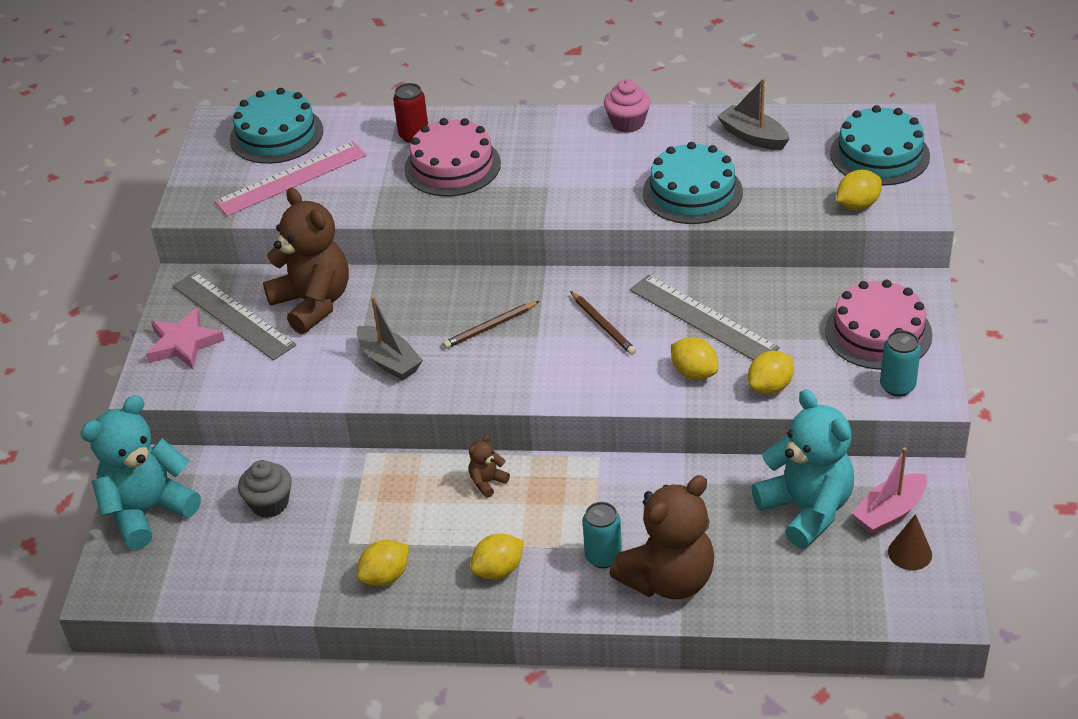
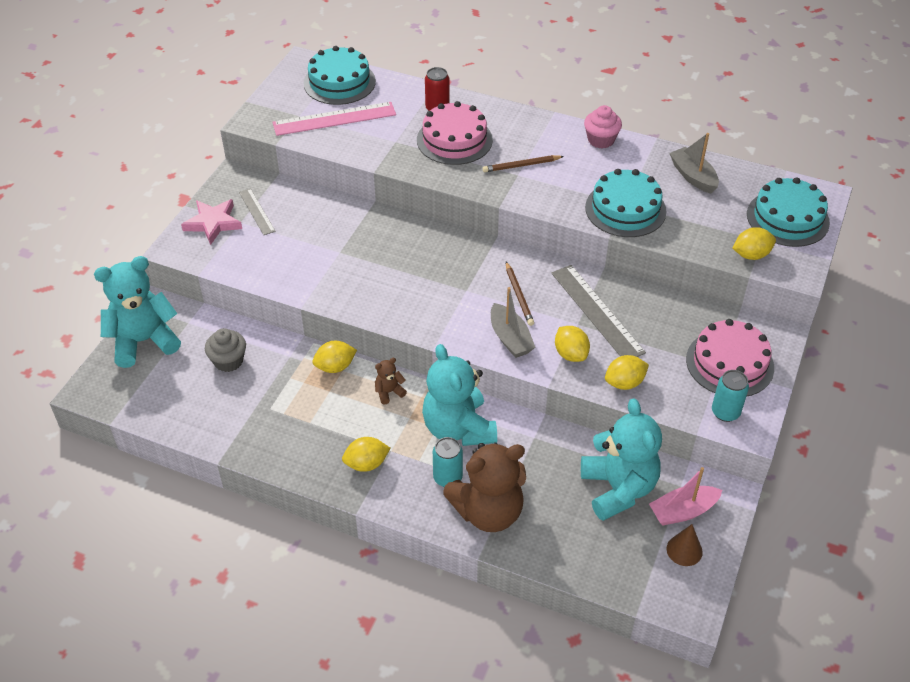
camera: 15 degrees right, 5 degrees up
grey ruler [173,272,296,361] -> grey ruler [239,188,275,235], size x0.56
brown teddy bear [263,188,349,334] -> none
grey boat [357,296,423,380] -> grey boat moved to [491,287,535,358]
yellow lemon [357,540,409,586] -> yellow lemon moved to [312,341,357,373]
brown pencil [443,301,540,349] -> brown pencil moved to [483,155,564,172]
none -> turquoise teddy bear [422,344,497,446]

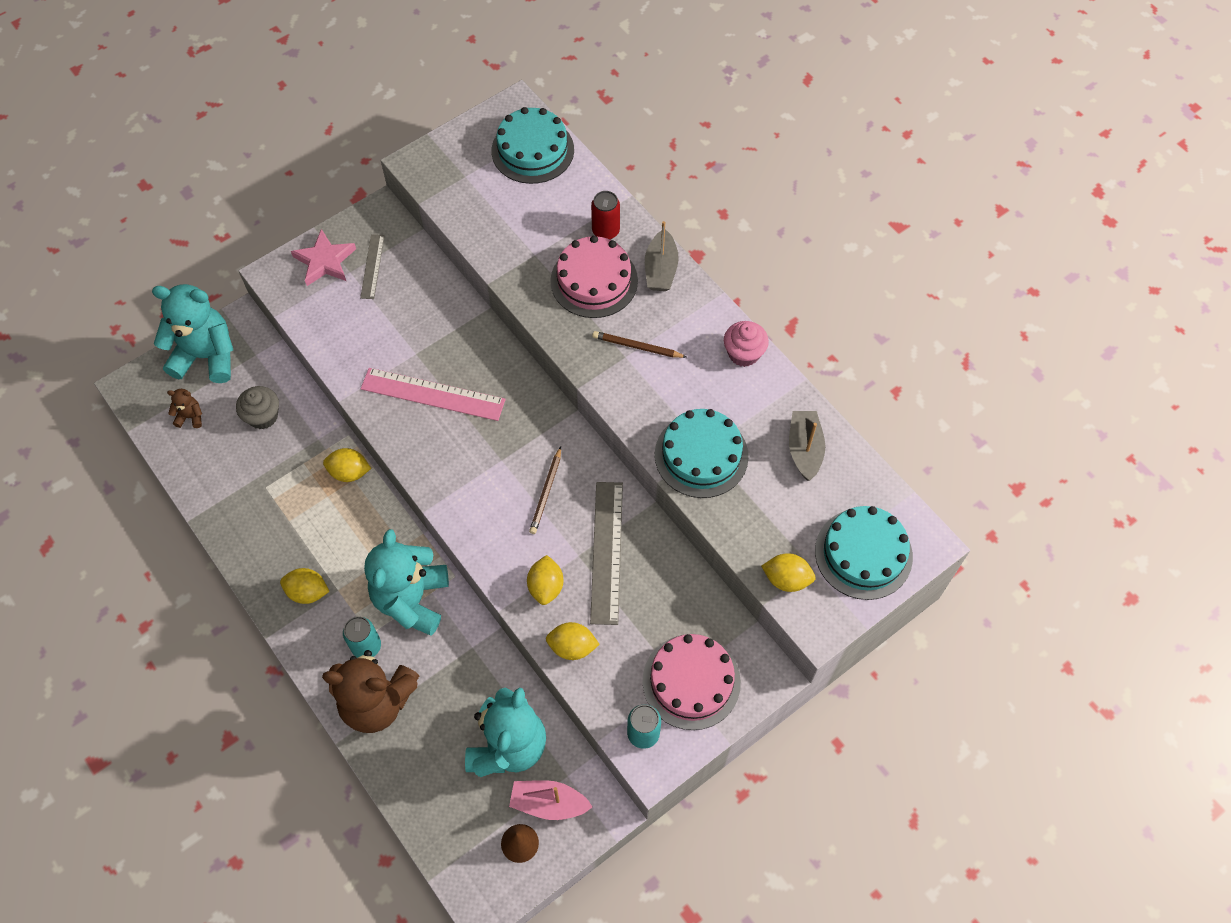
camera: 30 degrees right, 15 degrees up
pink ruler [273,102,396,136] -> pink ruler moved to [361,368,506,421]
brown teddy bear [375,358,407,404] -> brown teddy bear moved to [167,389,202,428]
grey boat [491,287,535,358] -> grey boat moved to [645,221,679,291]

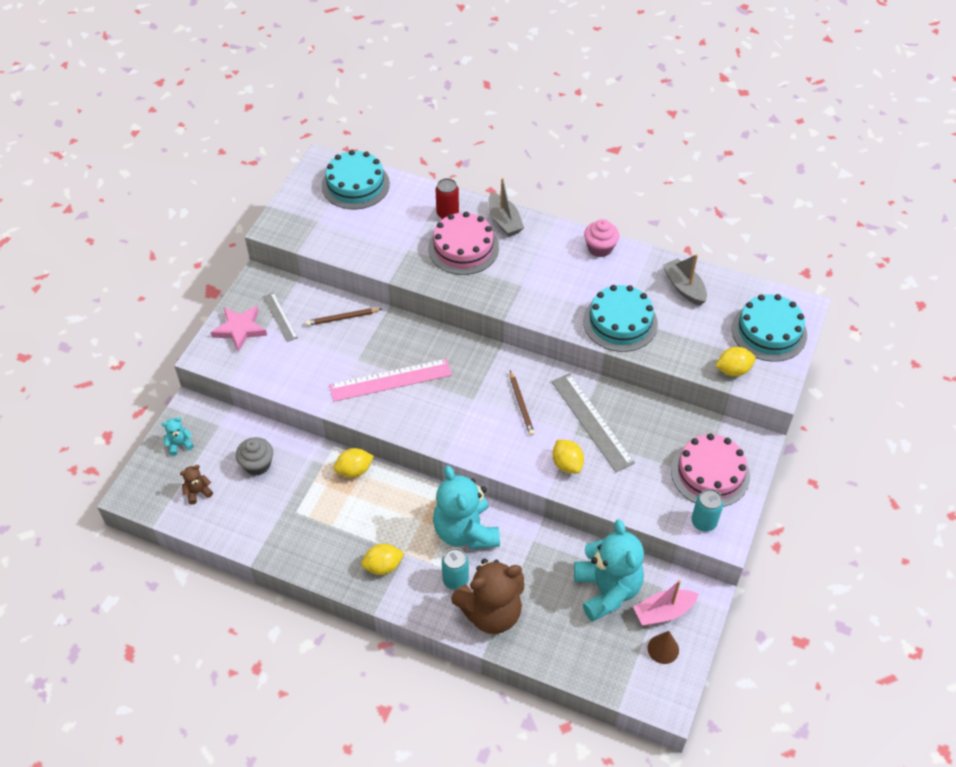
camera: 30 degrees left, 10 degrees down
turquoise teddy bear [152,284,233,383] -> turquoise teddy bear [162,417,194,456], size x0.42
yellow lemon [546,622,600,660] -> none
brown pencil [592,331,686,358] -> brown pencil moved to [306,308,382,326]

